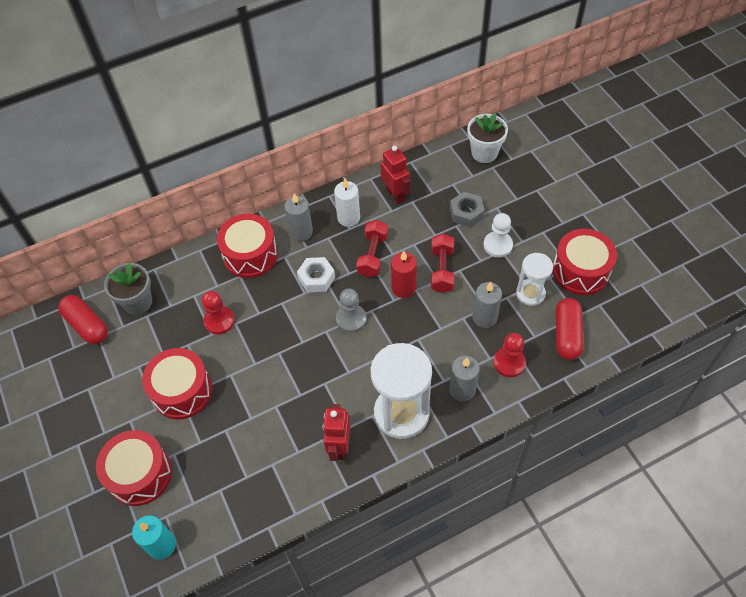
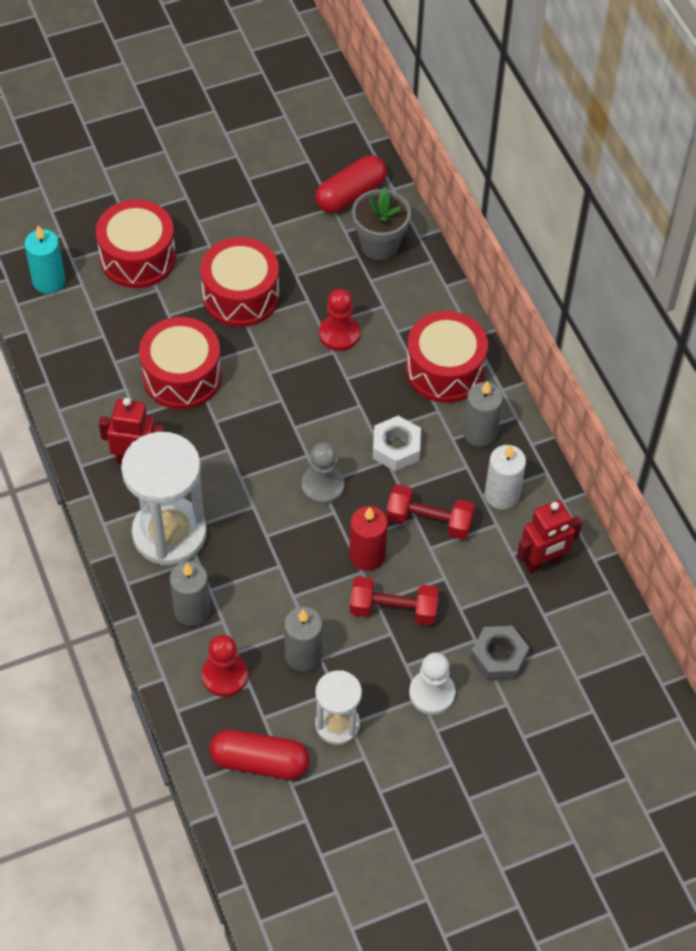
camera: 90 degrees right, 0 degrees up
white flower pot [467,113,508,163] -> none
red drum [553,229,617,295] -> red drum moved to [139,317,222,409]

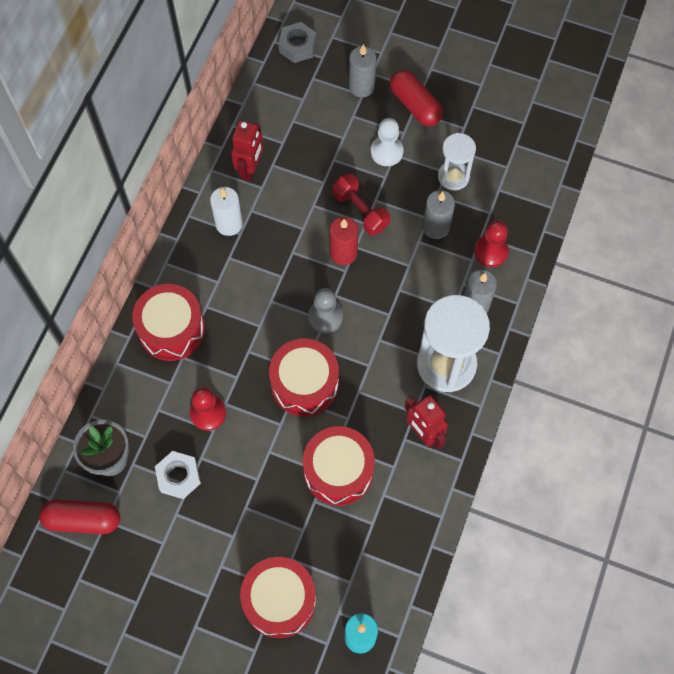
camera: 135 degrees left, 10 degrees up
red drum [200,237,279,327] -> red drum moved to [269,339,339,417]
red capsule [209,729,310,780] -> red capsule moved to [390,70,443,126]
white nut [373,416,421,471] -> white nut moved to [155,451,201,499]
red dumbbell [386,484,475,540] -> none
grey candle [463,380,503,447] -> grey candle moved to [349,44,376,97]
grey nut [470,626,529,681] -> grey nut moved to [279,22,317,63]
red robot [517,500,582,573] -> red robot turned 90 degrees clockwise [231,120,264,182]

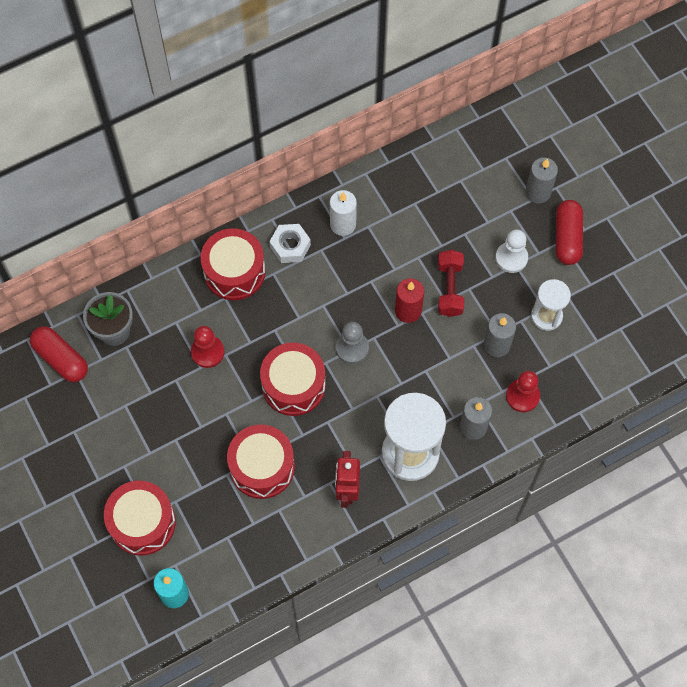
camera: 40 degrees right, 0 degrees up
white nut [155,451,201,499] -> white nut moved to [269,224,311,263]
red robot [231,120,264,182] -> none
grey nut [279,22,317,63] -> none

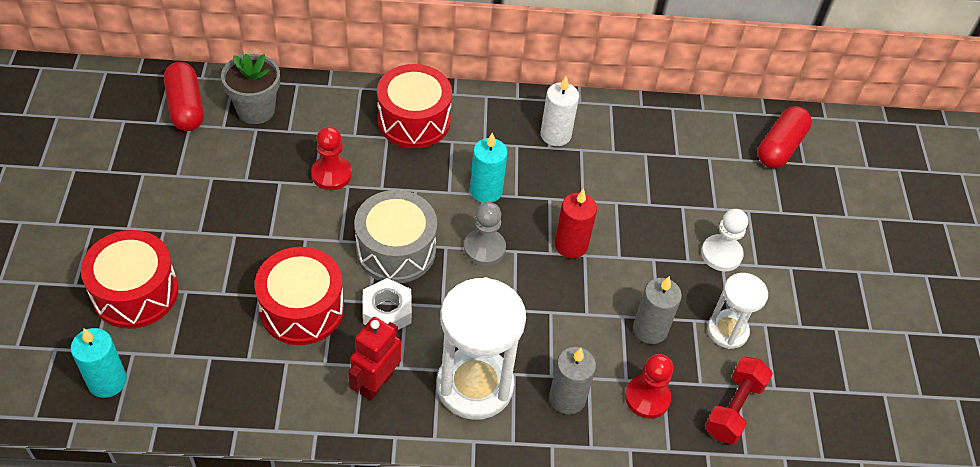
camera: 25 degrees right, 15 degrees down
red drum [260,343,326,416] -> grey drum [354,190,437,283]
white nut [269,224,311,263] -> white nut moved to [363,278,412,330]
red dumbbell [438,250,464,317] -> red dumbbell moved to [705,356,773,444]
grey candle [525,157,558,204] -> none
red capsule [556,200,583,265] -> red capsule moved to [758,106,812,168]
none -> turquoise candle [470,132,508,203]

